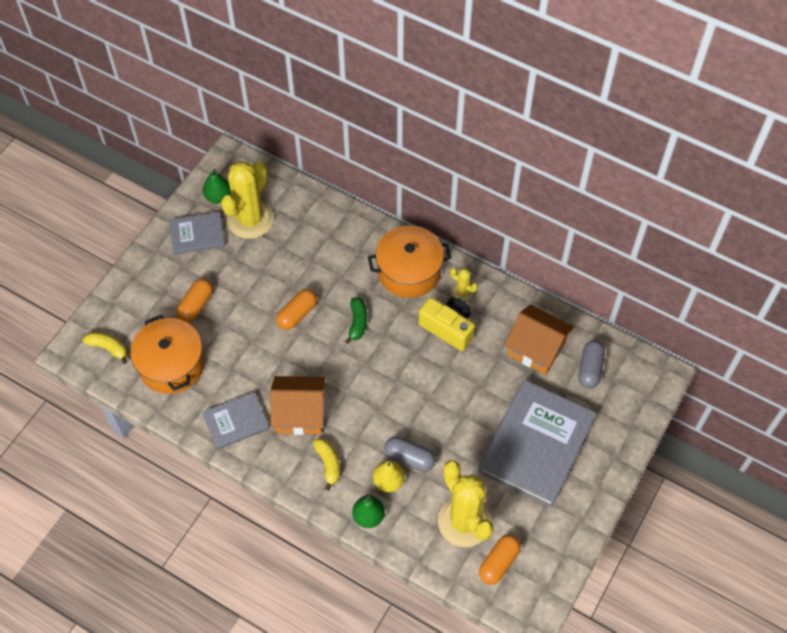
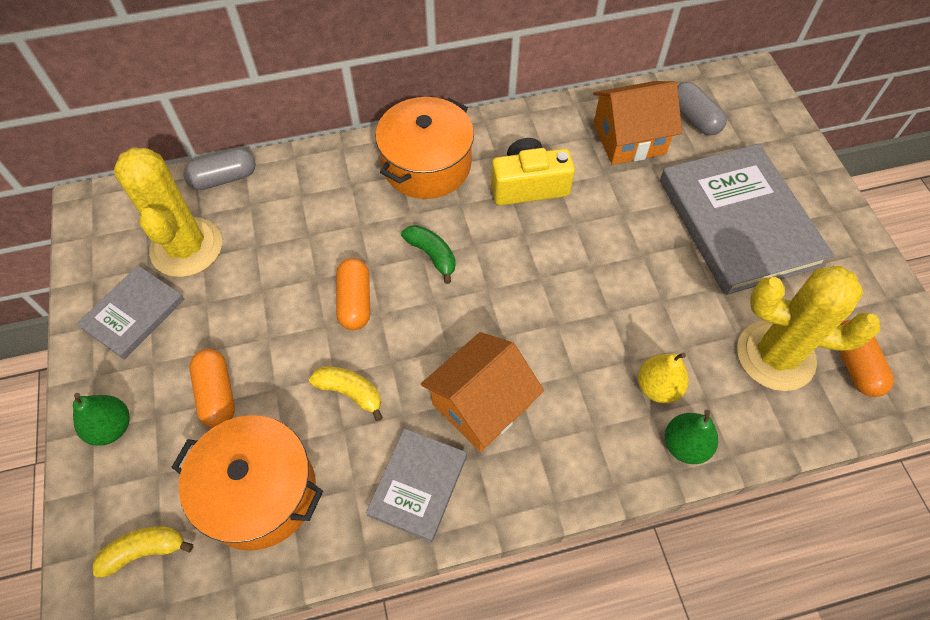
camera: 45 degrees left, 0 degrees up
green pear [203,169,231,203] -> green pear moved to [73,393,130,446]
yellow banana [313,438,340,491] -> yellow banana moved to [309,367,383,421]
grey capsule [384,437,436,471] -> grey capsule moved to [183,148,256,190]
yellow cactus [450,268,478,301] -> none

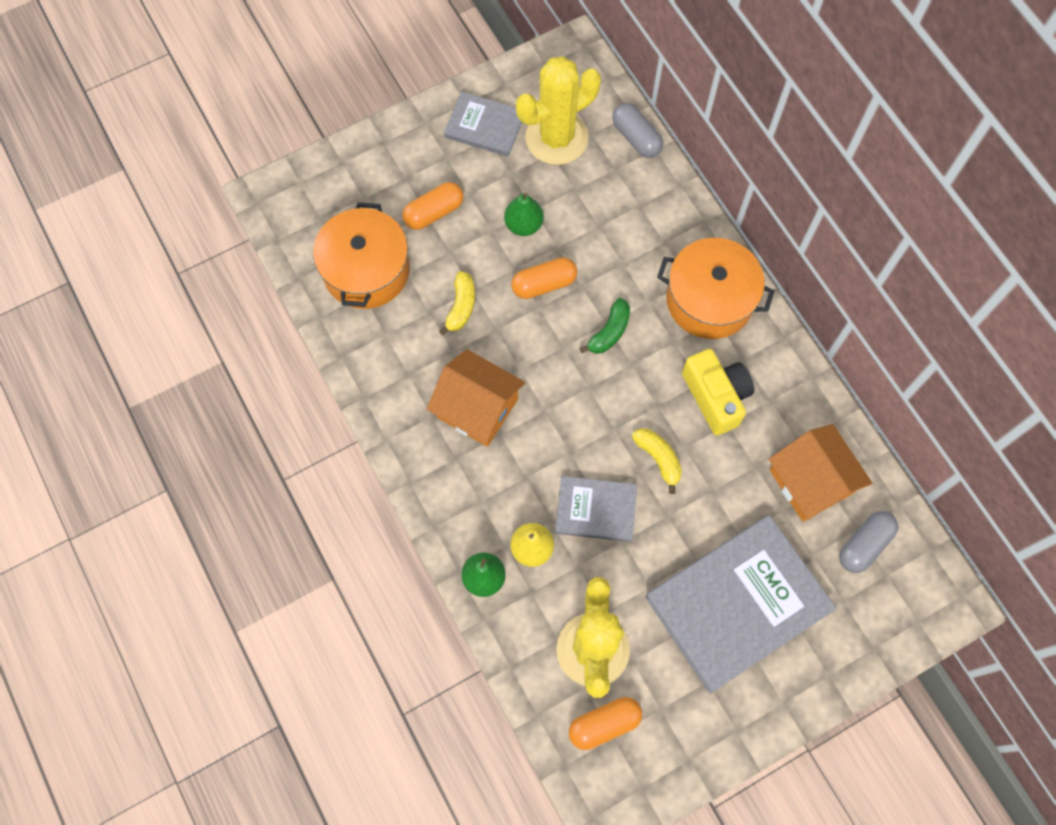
camera: 75 degrees right, 10 degrees up
green pear [73,393,130,446] -> green pear moved to [504,193,544,236]
yellow banana [93,526,193,578] -> yellow banana moved to [632,428,682,494]
grey book [366,428,467,542] -> grey book moved to [555,476,637,542]

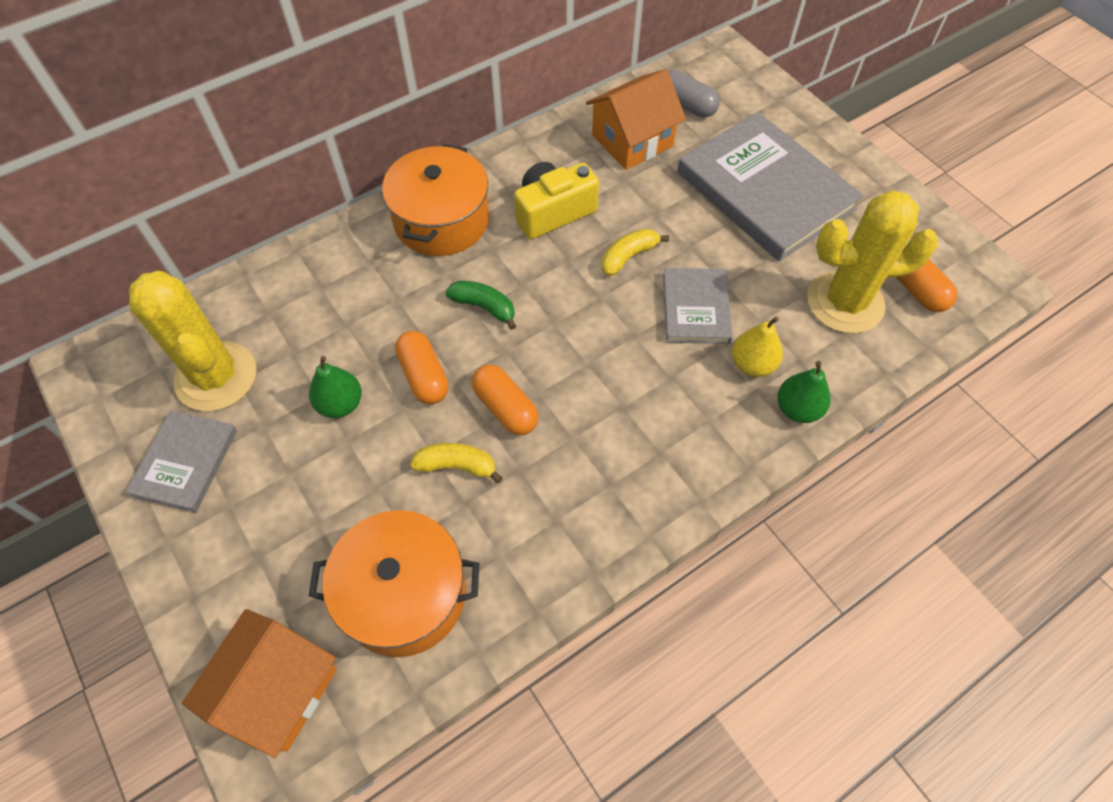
camera: 95 degrees left, 10 degrees down
orange capsule [402,182,464,230] -> orange capsule moved to [472,365,539,435]
orange house [427,349,525,447] -> orange house moved to [182,609,337,758]
grey capsule [612,103,663,158] -> none

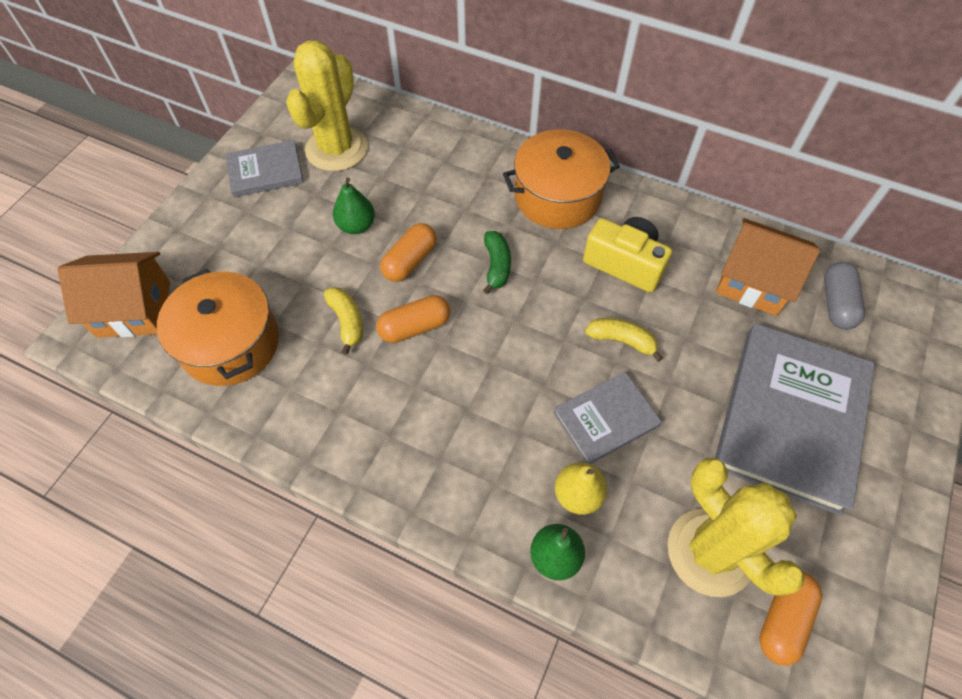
camera: 60 degrees right, 0 degrees up
orange capsule [472,365,539,435] -> orange capsule turned 45 degrees clockwise [376,295,450,343]

